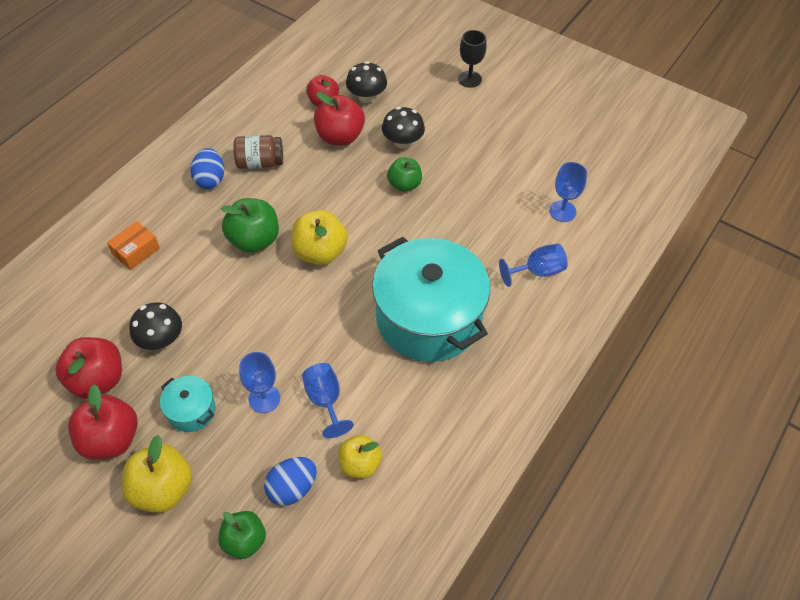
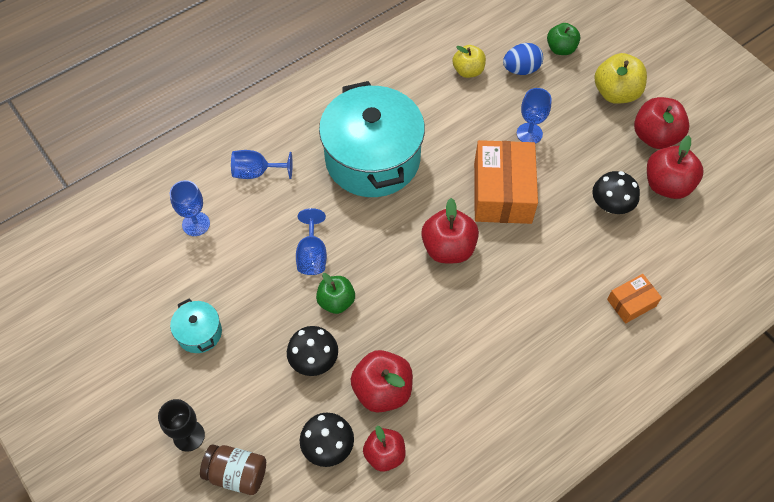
camera: 160 degrees left, 5 degrees up
turquoise pot [160,376,216,432] -> turquoise pot moved to [170,299,222,353]
blue egg [190,148,224,189] -> none
green apple [221,198,279,253] -> none
brown jar [233,135,283,169] -> brown jar moved to [200,444,266,495]
yellow apple [291,210,348,265] -> red apple [421,198,479,263]
blue goblet [302,363,354,438] -> blue goblet moved to [296,208,327,275]
none -> orange box [474,140,538,224]

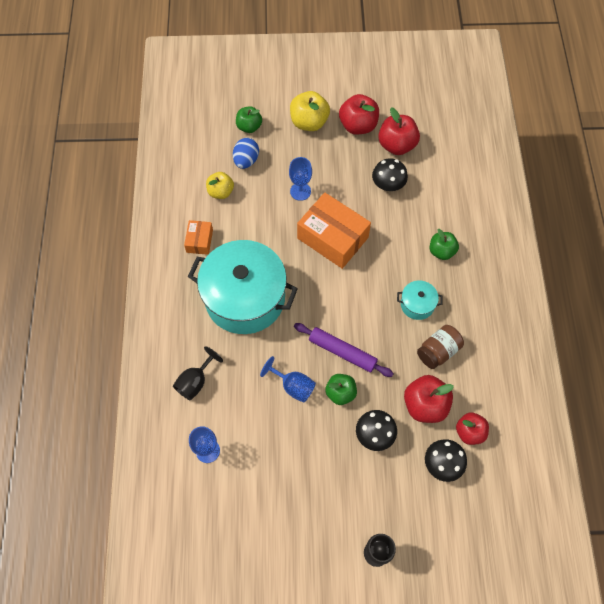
camera: 55 degrees left, 5 degrees up
turquoise pot [170,299,222,353] -> turquoise pot moved to [397,280,442,320]
brown jar [200,444,266,495] -> brown jar moved to [417,325,464,369]
blue goblet [231,150,292,179] -> black goblet [173,346,223,400]
red apple [421,198,479,263] -> none
orange box [607,274,662,324] -> orange box moved to [184,220,213,255]
none -> purple rolling pin [294,323,394,377]
none -> green apple [430,229,459,260]

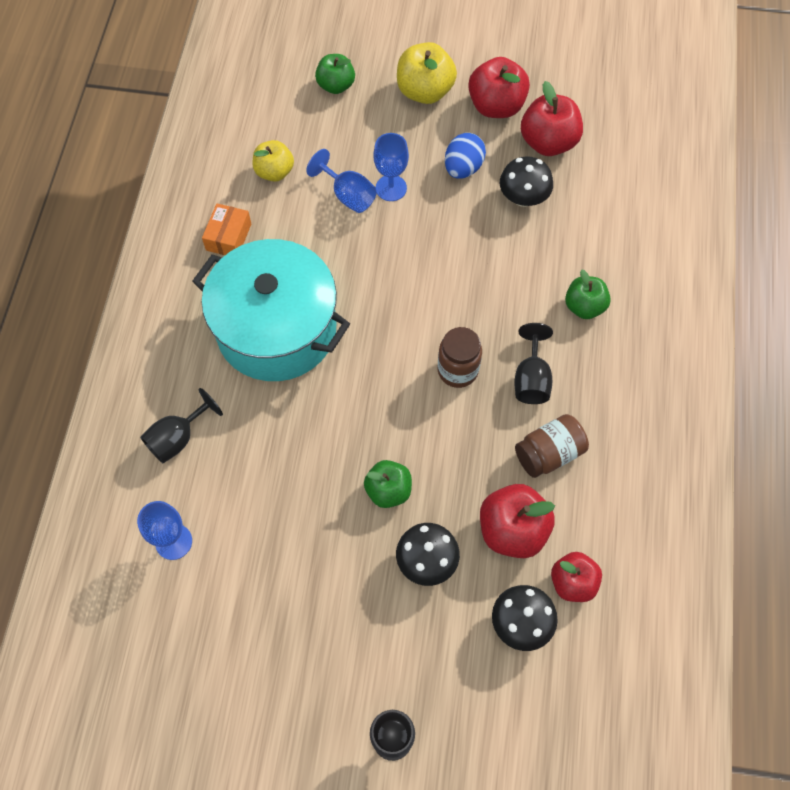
camera: 10 degrees right, 0 degrees up
blue egg [233,138,259,169] -> blue egg moved to [445,133,486,179]
blue goblet [260,356,316,403] -> blue goblet moved to [306,149,377,213]
purple rolling pin [294,323,394,377] -> none
orange box [297,192,371,269] -> none
turquoise pot [397,280,442,320] -> black goblet [514,323,553,404]
none -> brown jar [438,327,482,388]

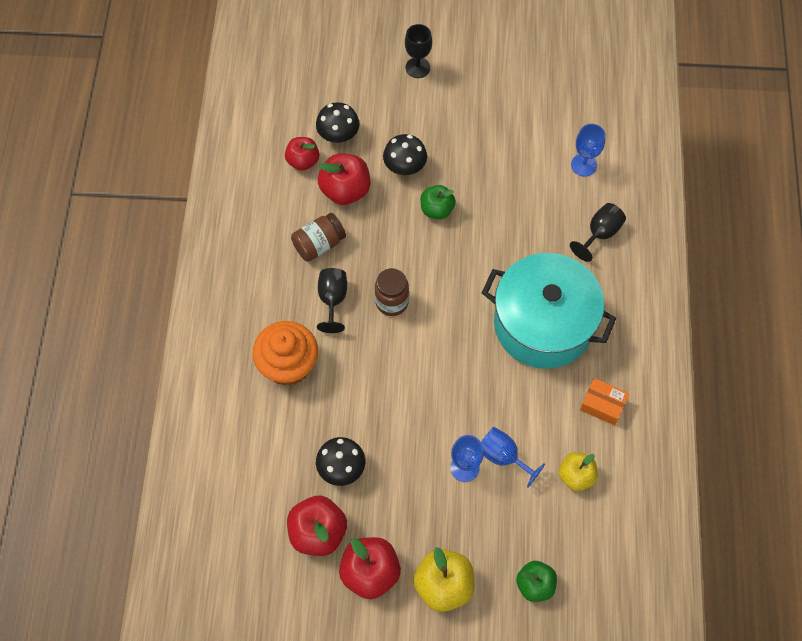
camera: 175 degrees right, 0 degrees up
orange box [202,204,251,255] -> orange box turned 75 degrees counterclockwise [580,378,629,425]
blue egg [445,133,486,179] -> none
green apple [565,269,611,319] -> orange cupcake [252,321,318,386]

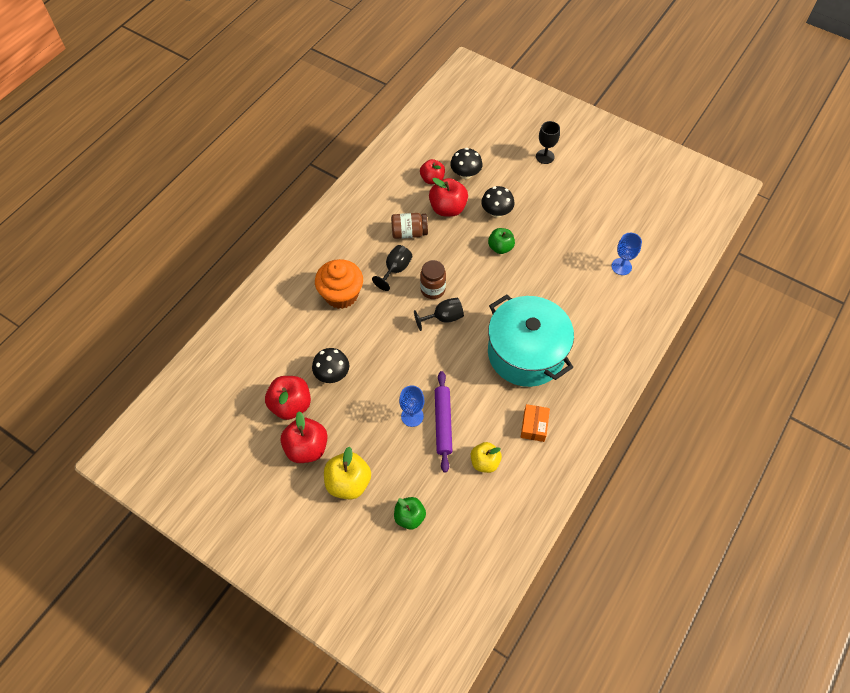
camera: 30 degrees right, 5 degrees down
blue goblet [481,427,545,488] -> purple rolling pin [435,371,452,473]
black goblet [570,203,626,262] -> black goblet moved to [414,298,464,331]
orange box [580,378,629,425] -> orange box turned 45 degrees clockwise [521,404,550,442]

